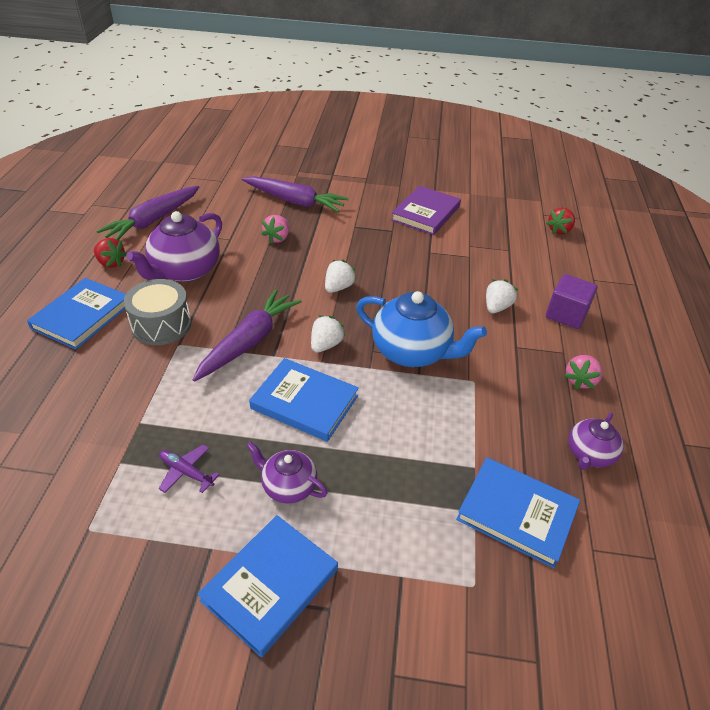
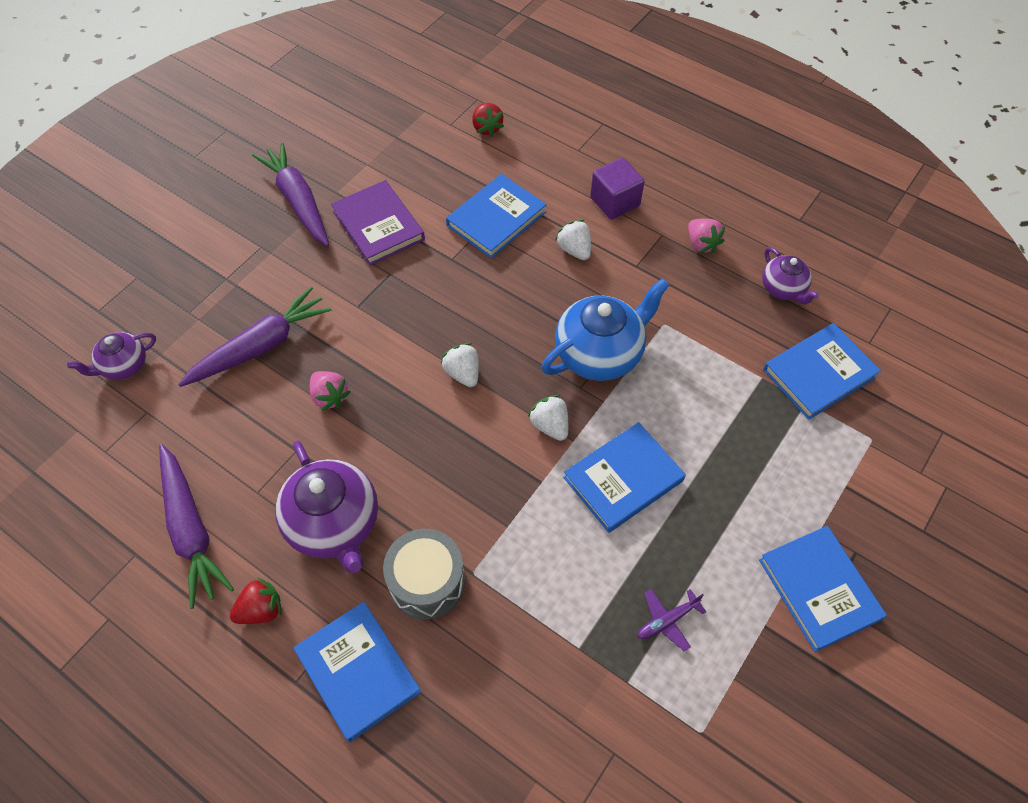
camera: 60 degrees left, 15 degrees up
purple carrot [193,289,302,382] -> purple carrot moved to [252,142,329,246]
purple teapot [246,441,327,503] -> purple teapot moved to [67,332,156,380]
none -> blue book [446,174,547,258]

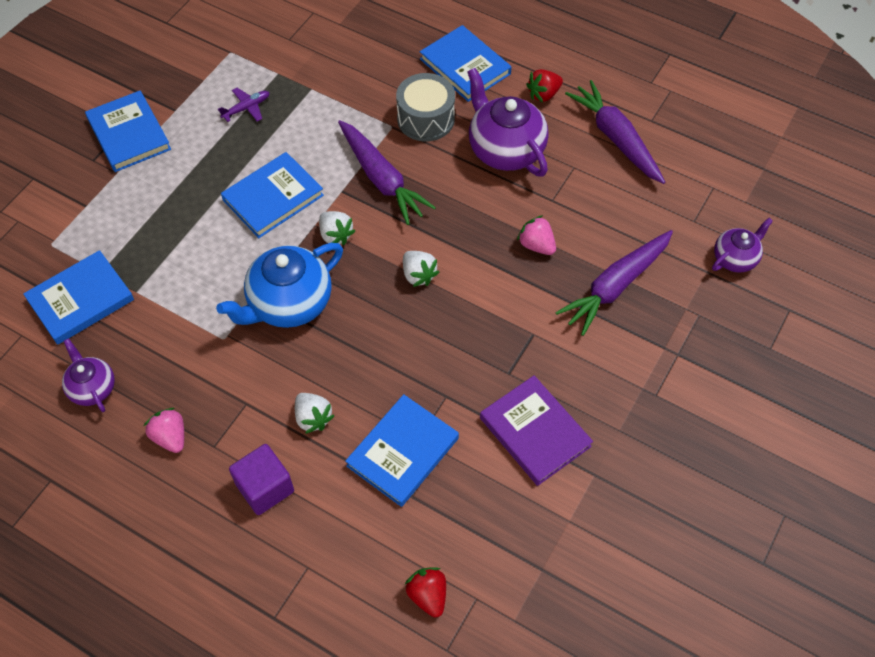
camera: 175 degrees right, 0 degrees up
purple carrot [252,142,329,246] -> purple carrot moved to [338,120,436,225]

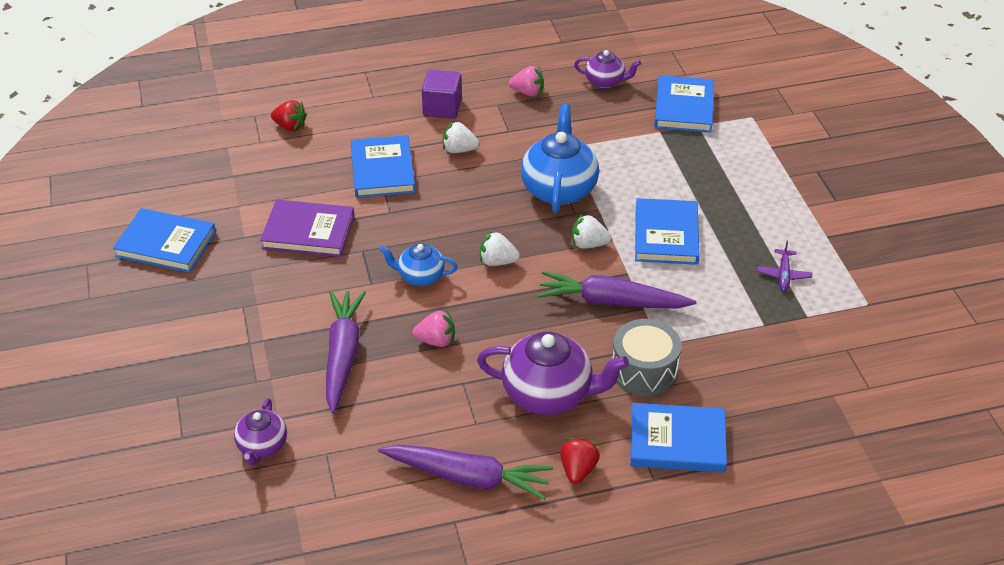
camera: 135 degrees right, 15 degrees down
blue book [85,90,171,172] -> blue book moved to [113,208,216,273]
none -> blue teapot [380,243,458,286]

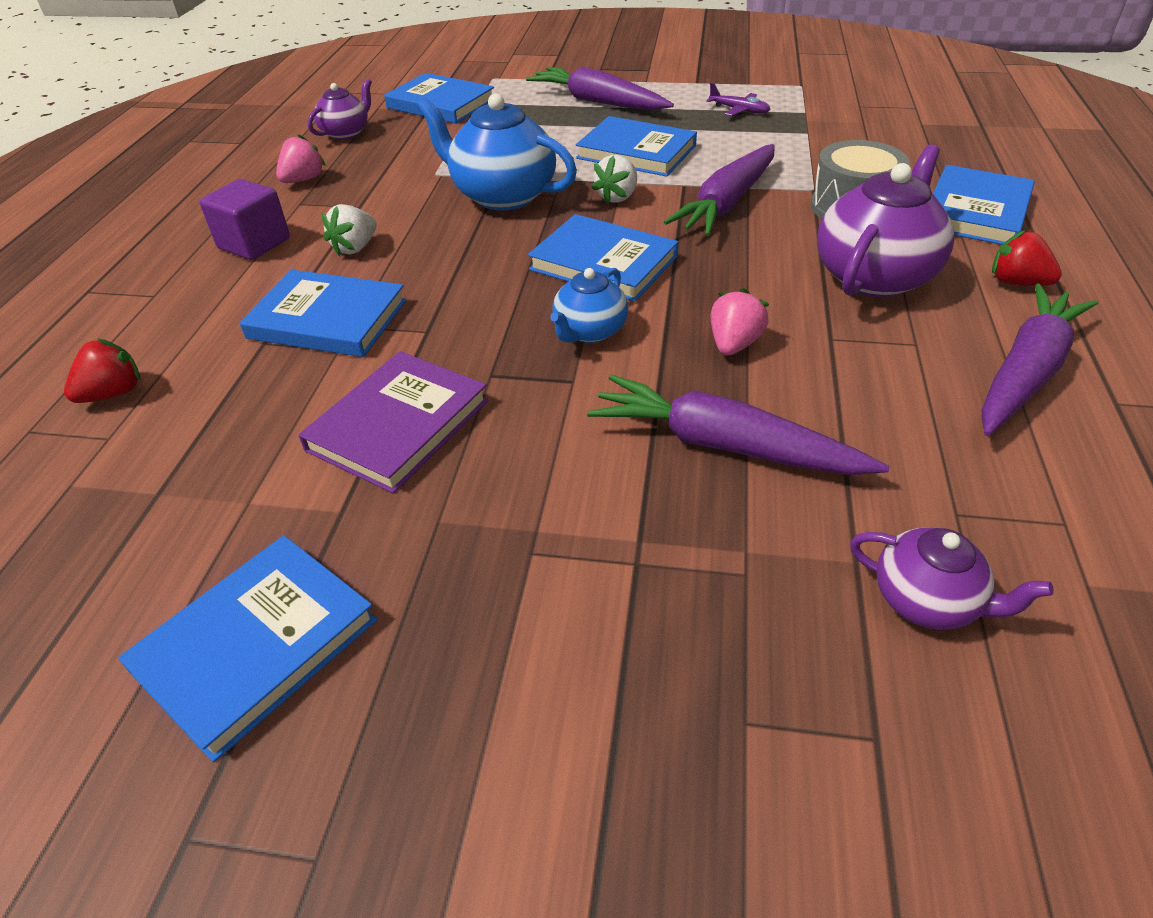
camera: 65 degrees left, 0 degrees up
white strawberry [480,231,520,266] -> blue book [528,214,678,302]
none -> purple carrot [526,67,674,110]

